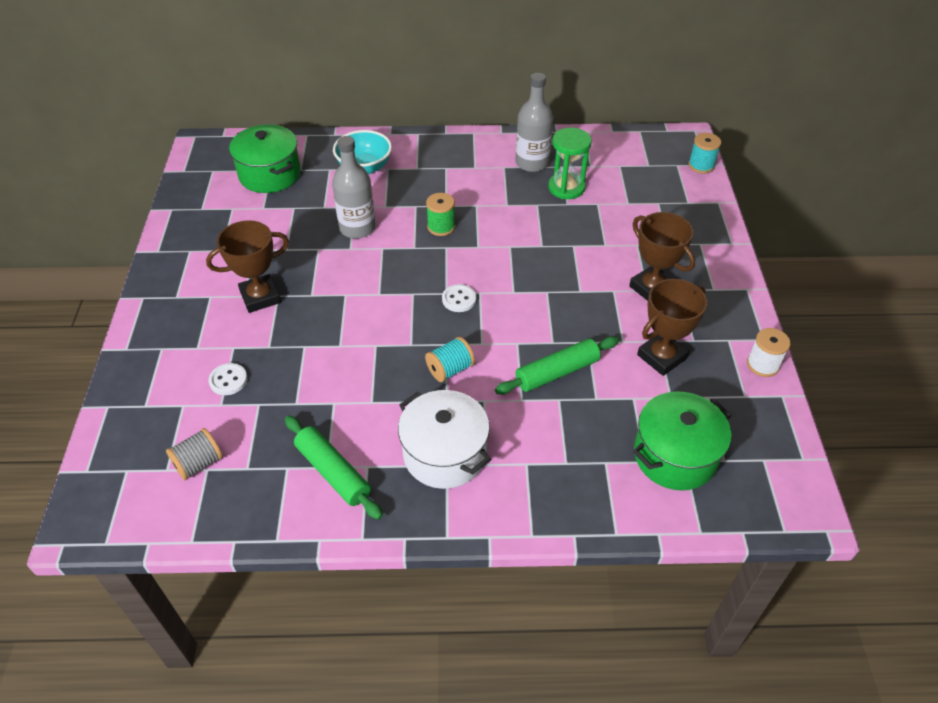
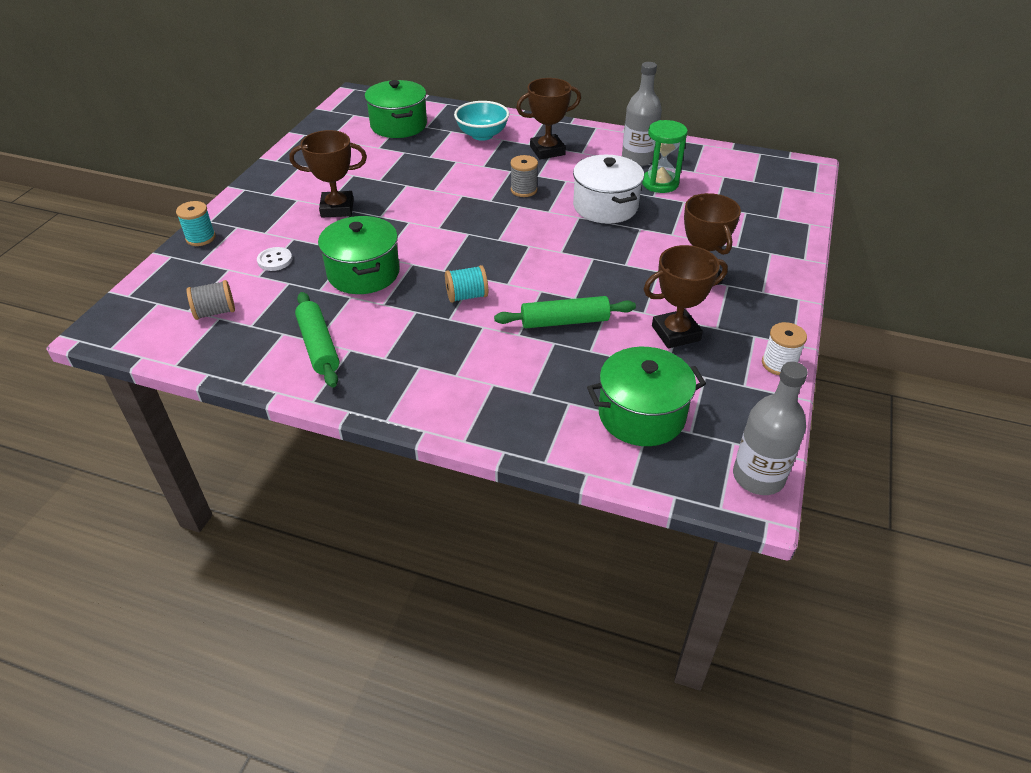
camera: 20 degrees right, 5 degrees down
grey bottle [332,136,376,239] -> grey bottle moved to [733,362,808,495]
white pot [398,390,491,489] -> white pot moved to [573,155,644,224]
green spool [426,193,455,236] -> grey spool [510,155,538,197]
white button [442,284,476,312] -> none
turquoise spool [688,133,721,174] -> turquoise spool moved to [176,201,216,246]
none -> green pot [318,216,400,294]
none -> brown trophy [516,78,581,159]

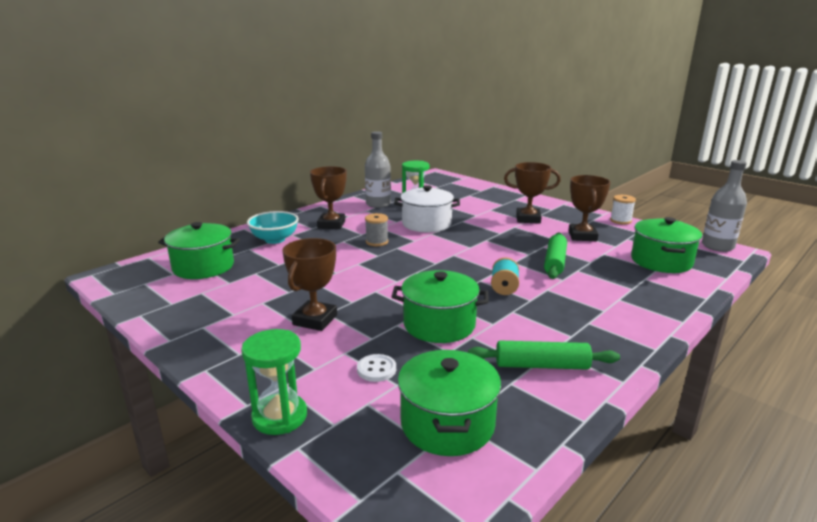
camera: 65 degrees left, 20 degrees down
turquoise spool [176,201,216,246] -> green hourglass [241,329,307,435]
grey spool [186,280,235,320] -> green pot [398,350,501,456]

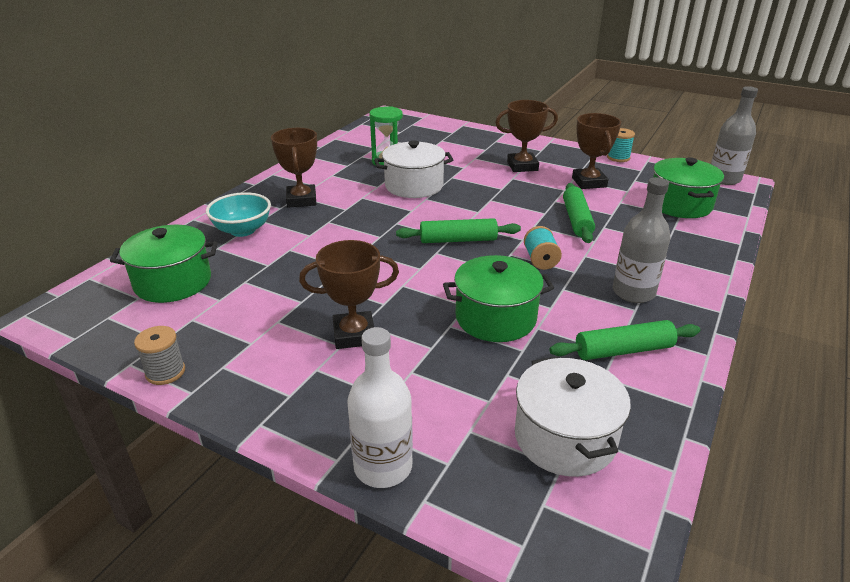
camera: 15 degrees left, 10 degrees up
green hourglass [241,329,307,435] -> white bottle [347,327,413,488]
brown trophy [283,238,337,331] -> brown trophy turned 75 degrees clockwise [299,240,399,349]
white button [357,354,396,382] -> none
grey bottle [365,131,391,208] -> grey bottle moved to [613,177,670,303]
grey spool [365,213,388,246] -> grey spool moved to [134,326,185,385]
green pot [398,350,501,456] -> white pot [515,356,631,477]
white spool [610,195,636,225] -> turquoise spool [607,128,635,162]
none -> green rolling pin [396,218,521,243]

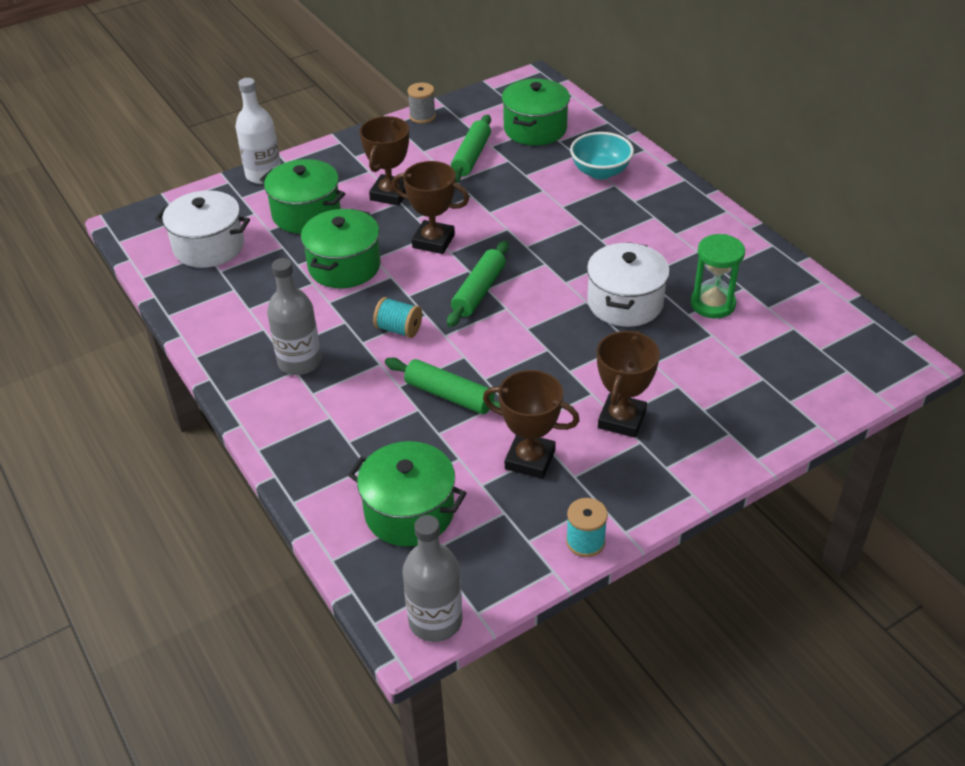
camera: 120 degrees right, 10 degrees up
brown trophy [271,128,317,208] -> brown trophy moved to [392,161,469,254]
green rolling pin [550,320,700,360] -> green rolling pin moved to [451,115,491,183]
none -> green pot [260,159,345,234]

